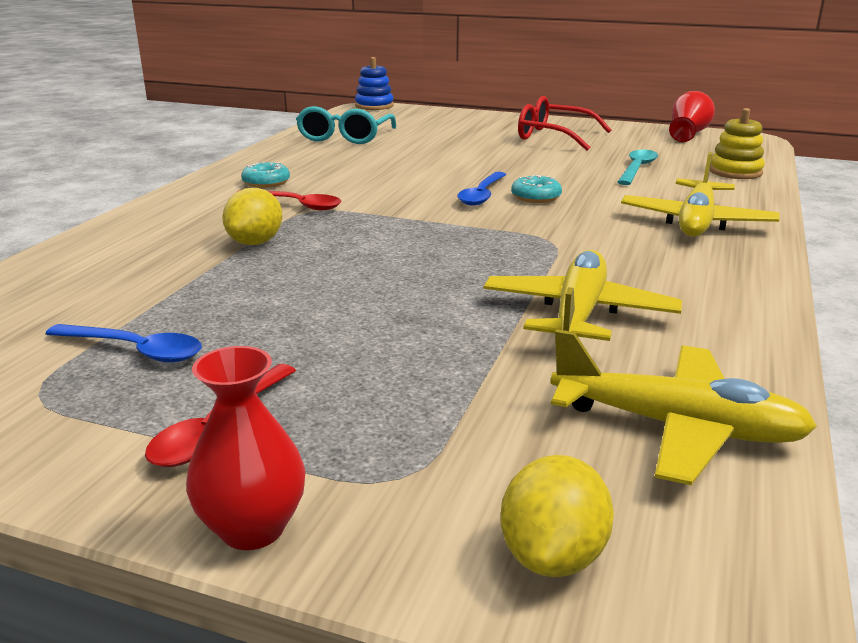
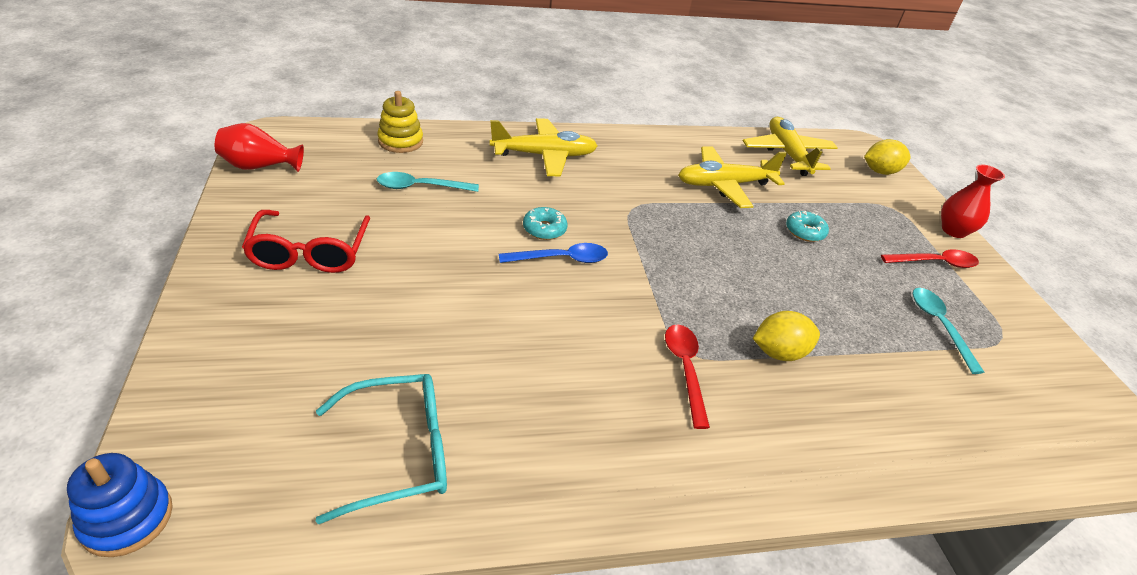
camera: 125 degrees left, 15 degrees up
blue spoon [45,324,202,362] -> turquoise spoon [913,288,984,374]
turquoise donut [241,162,290,188] -> turquoise donut moved to [786,211,829,242]

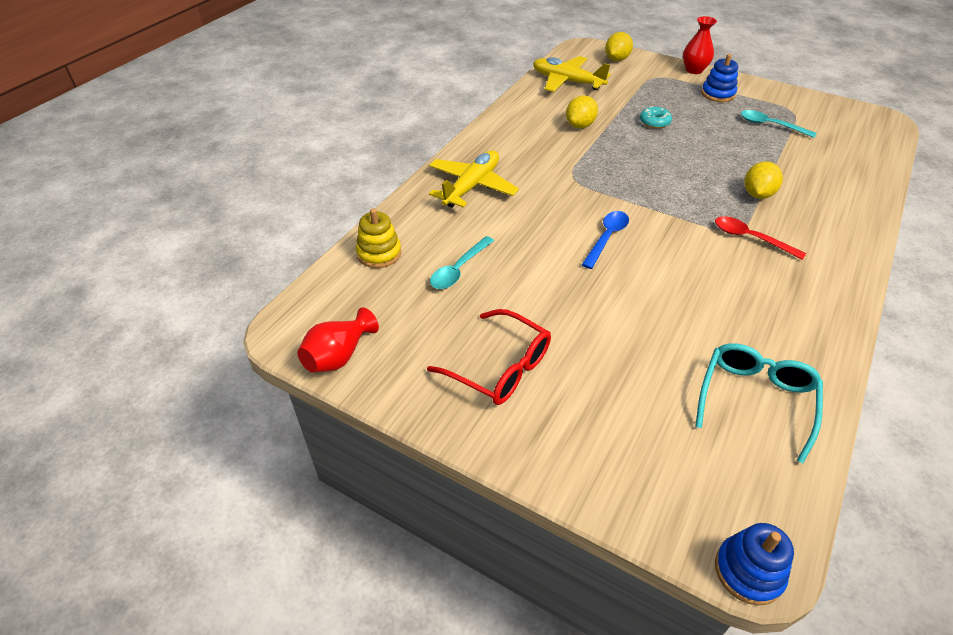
camera: 45 degrees left, 5 degrees up
turquoise donut [523,207,568,240] -> none
yellow plane [678,146,787,208] -> yellow lemon [566,95,598,128]
red spoon [881,249,979,268] -> blue stacking toy [701,54,738,102]

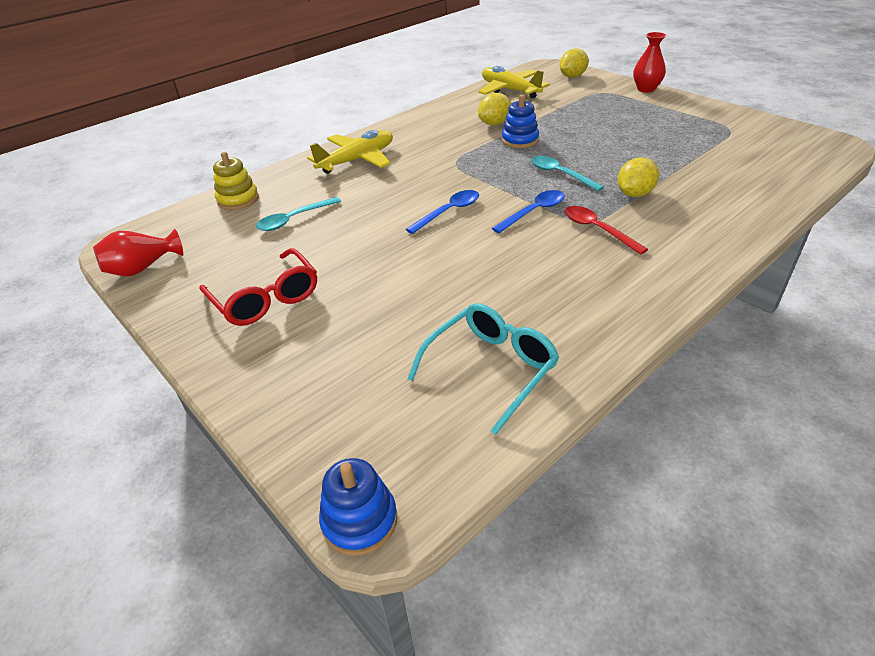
camera: 20 degrees right, 5 degrees down
turquoise donut [640,106,672,129] -> none
blue stacking toy [701,54,738,102] -> blue stacking toy moved to [502,95,539,148]
turquoise spoon [741,110,817,138] -> turquoise spoon moved to [531,156,604,191]
none -> blue spoon [492,190,565,233]

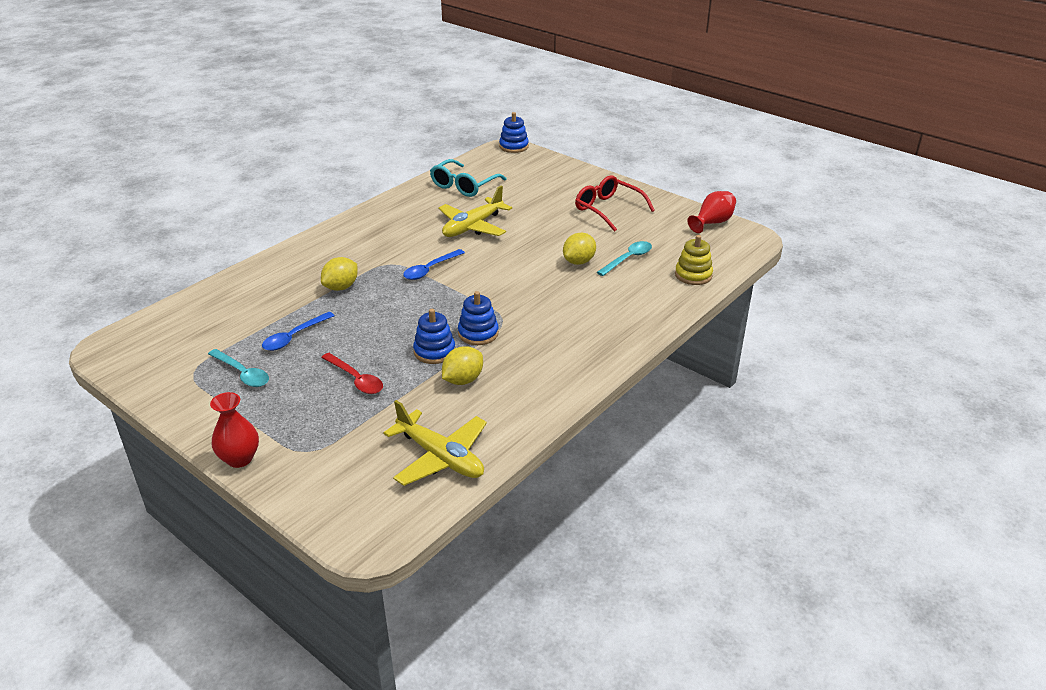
camera: 170 degrees right, 5 degrees down
yellow plane [307,130,393,174] -> yellow plane moved to [439,185,512,237]
blue spoon [406,190,479,234] -> blue spoon moved to [262,312,335,351]
turquoise spoon [531,156,604,191] -> turquoise spoon moved to [208,349,269,387]
yellow lemon [560,48,589,78] -> yellow lemon moved to [563,233,596,265]
red spoon [564,206,648,255] -> red spoon moved to [321,353,383,394]
none -> blue stacking toy [458,291,499,345]

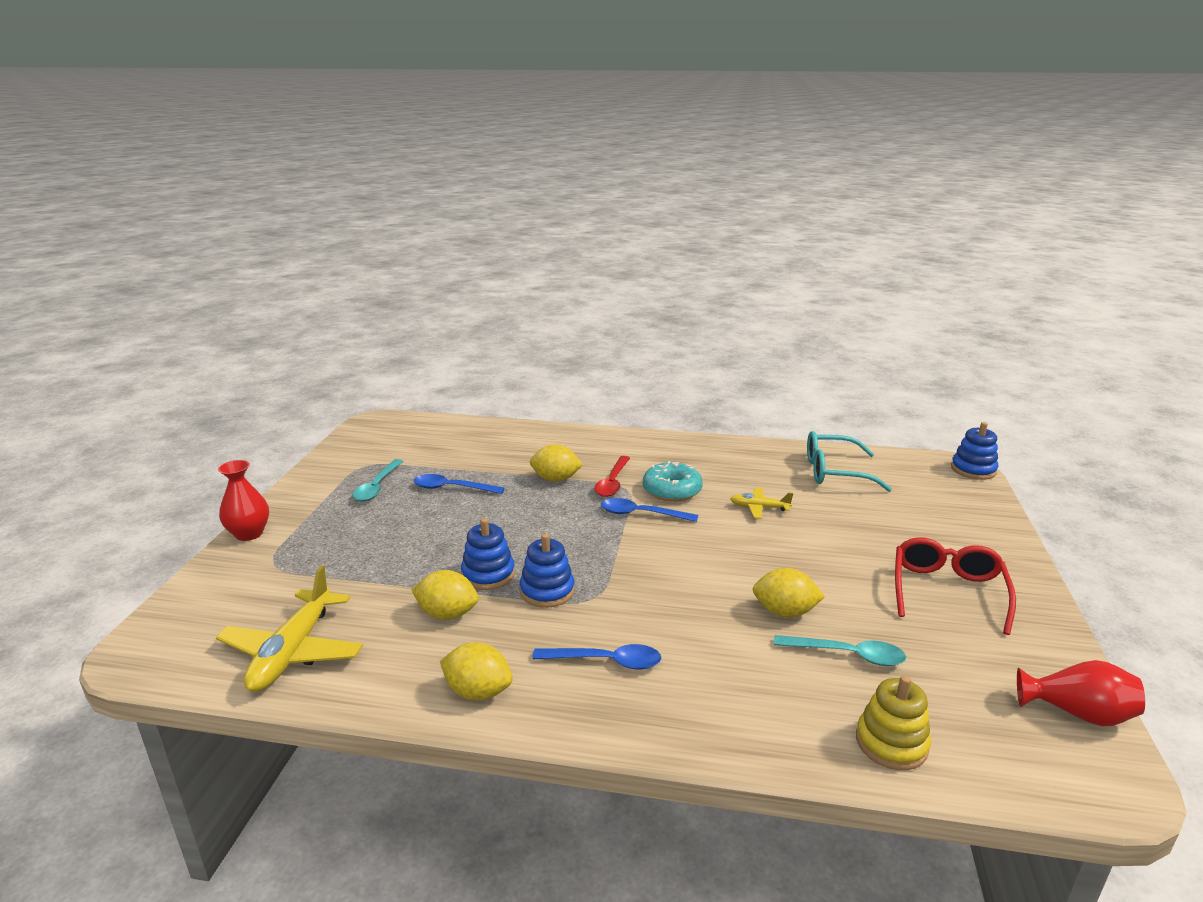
camera: 60 degrees right, 10 degrees down
red spoon [321,353,383,394] -> red spoon moved to [594,456,630,497]
yellow plane [439,185,512,237] -> yellow plane [731,487,793,519], size x0.52
none -> yellow lemon [440,642,513,700]
none -> blue spoon [532,644,661,669]
none -> turquoise donut [643,461,703,502]

